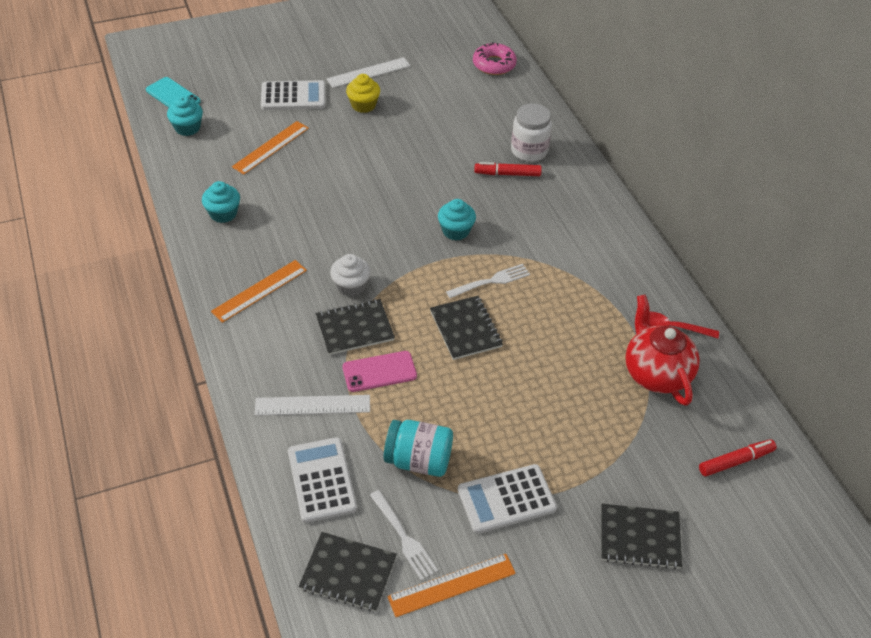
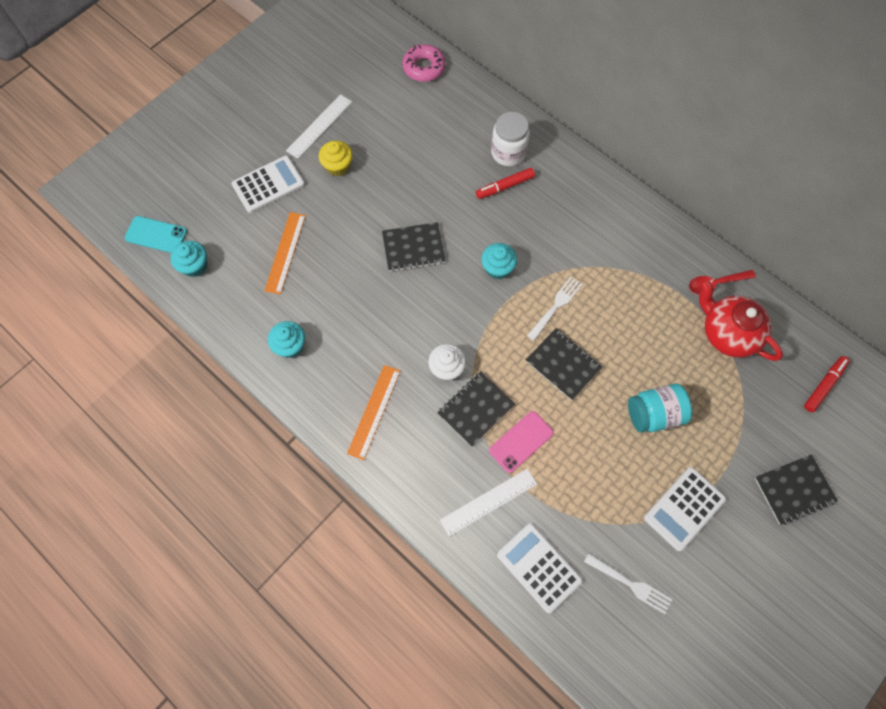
camera: 25 degrees left, 20 degrees up
black notebook [299,532,397,612] -> black notebook moved to [382,222,446,272]
turquoise jar [384,420,453,477] -> turquoise jar moved to [628,384,692,432]
orange ruler [387,554,516,617] -> none

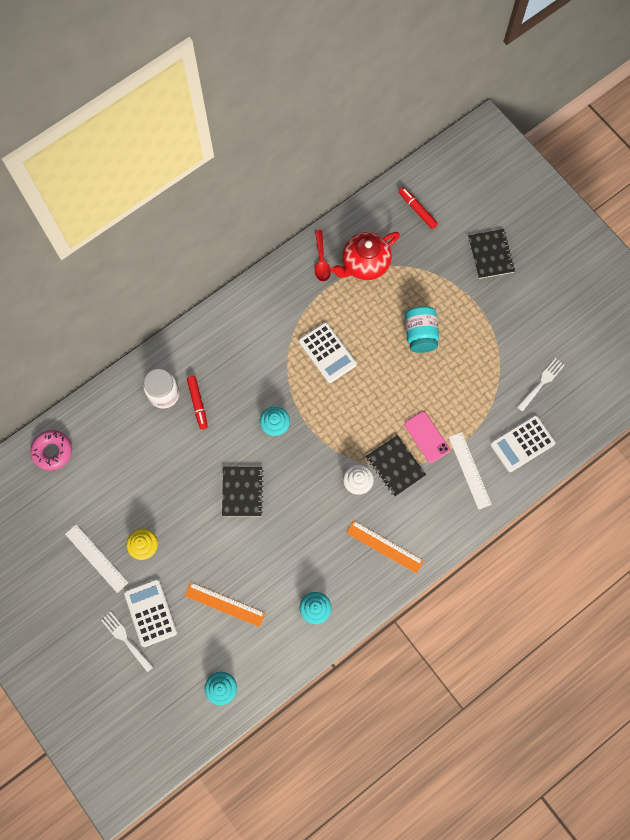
camera: 80 degrees left, 5 degrees up
turquoise phone [124,216,187,253] -> none
black notebook [526,328,603,400] -> none
white fork [527,277,582,341] -> white fork moved to [101,612,153,672]
white calculator [644,467,726,551] -> white calculator moved to [299,322,357,383]

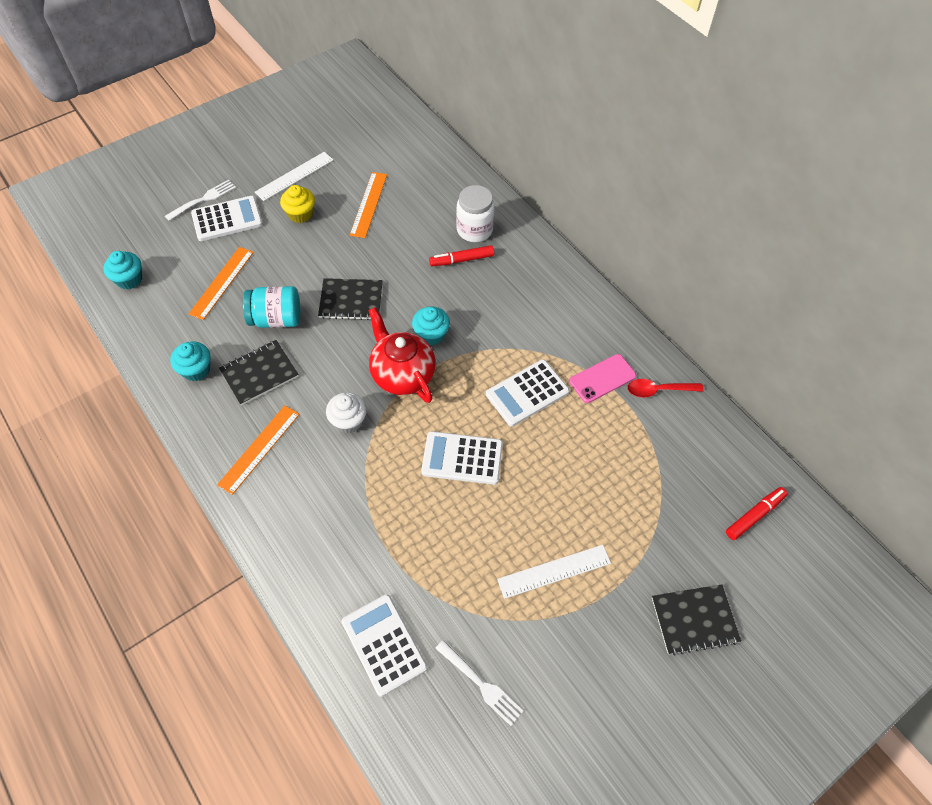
camera: 90 degrees right, 15 degrees down
pink donut [30,430,72,471] -> none
red teapot [331,232,400,280] -> red teapot moved to [368,307,436,403]
black notebook [366,435,426,497] -> black notebook moved to [219,340,298,405]
pink phone [404,411,450,463] -> pink phone moved to [569,354,636,403]
turquoise jar [405,306,439,353] -> turquoise jar moved to [243,286,300,328]
white ruler [449,432,492,510] -> white ruler moved to [497,545,611,599]
none -> orange ruler [350,172,387,238]
none -> white calculator [421,431,503,485]

